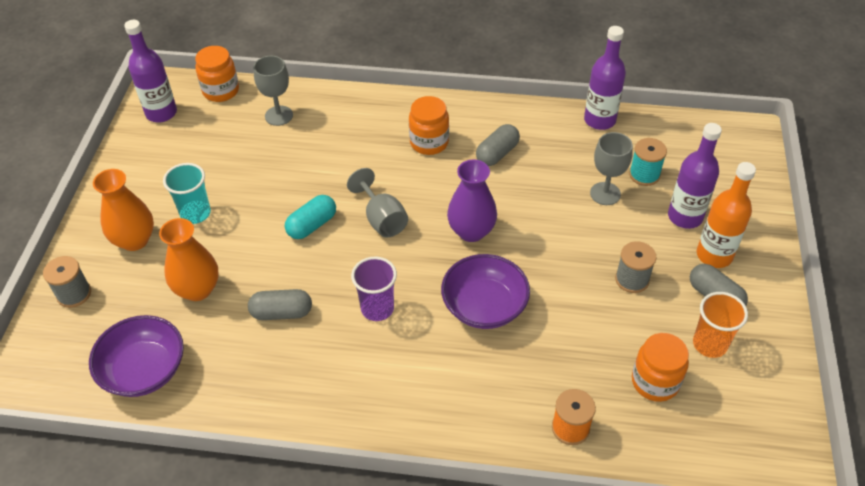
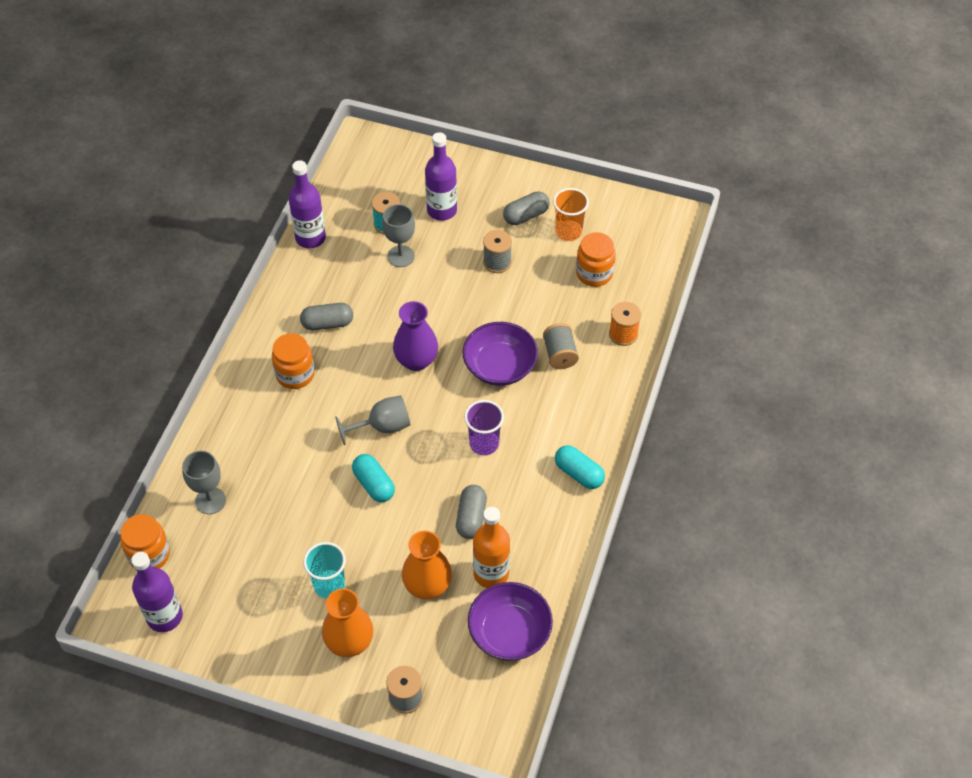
camera: 80 degrees left, 5 degrees up
grey capsule [476,124,520,166] -> grey capsule turned 60 degrees counterclockwise [300,303,353,330]
orange bottle [697,162,756,268] -> orange bottle moved to [473,507,510,588]
none -> grey spool [543,323,579,369]
none -> turquoise capsule [555,445,605,489]

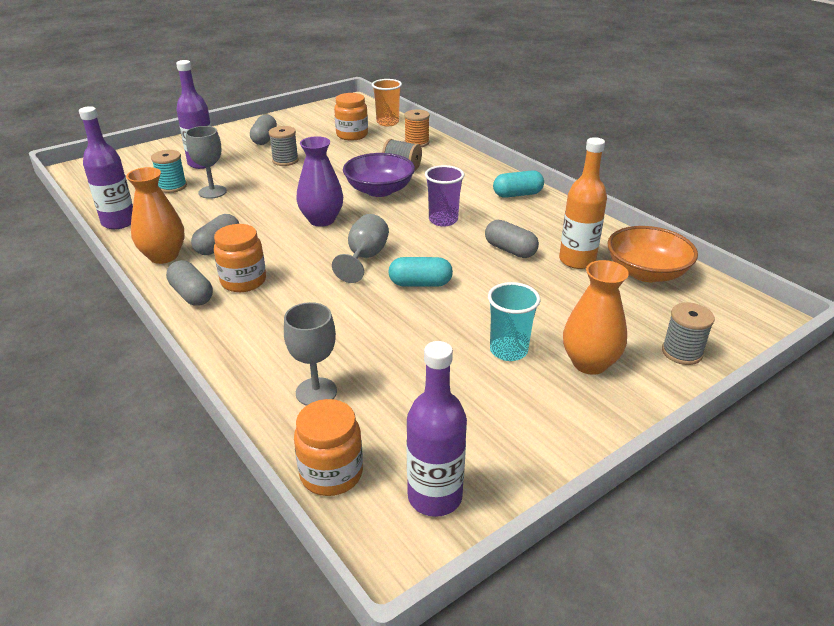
camera: 55 degrees left, 20 degrees down
orange vase [402,531,452,599] -> orange vase moved to [126,167,185,264]
purple bowl [468,582,553,661] -> orange bowl [607,226,698,282]
orange cup [553,188,589,241] -> orange cup moved to [372,79,402,126]
none -> grey capsule [166,260,213,306]

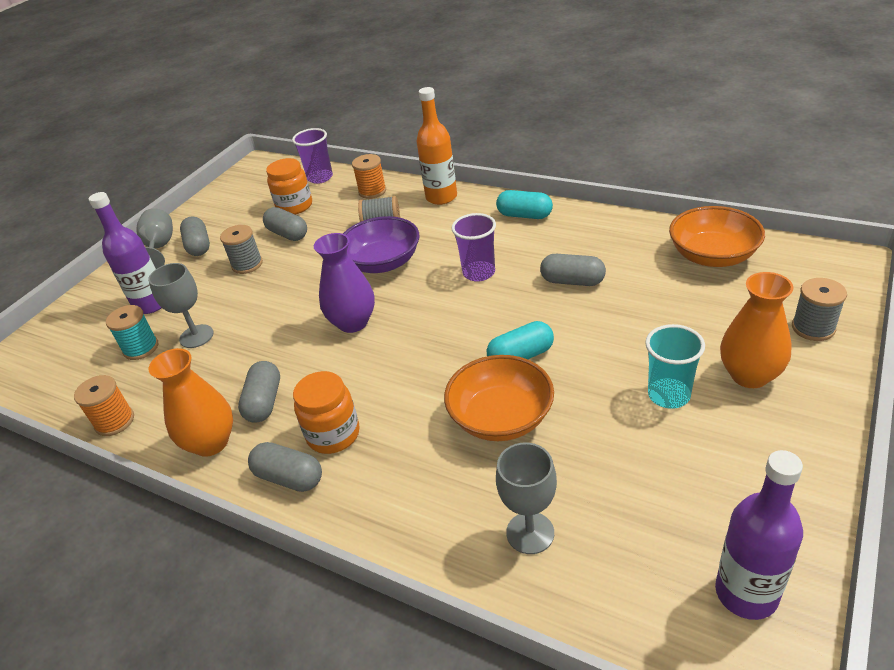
camera: 20 degrees left, 5 degrees up
purple bottle [79,106,133,229] -> orange spool [74,375,134,436]
orange jar [294,399,363,496] -> none
grey goblet [332,214,389,283] -> grey goblet moved to [136,208,173,269]
orange cup [372,79,402,126] -> purple cup [292,128,333,184]
turquoise capsule [493,171,544,198] -> turquoise capsule turned 60 degrees clockwise [496,190,553,219]
orange bottle [559,137,607,269] -> orange bottle moved to [417,87,457,205]
none -> grey capsule [263,207,307,241]
none -> orange bowl [444,355,554,441]

